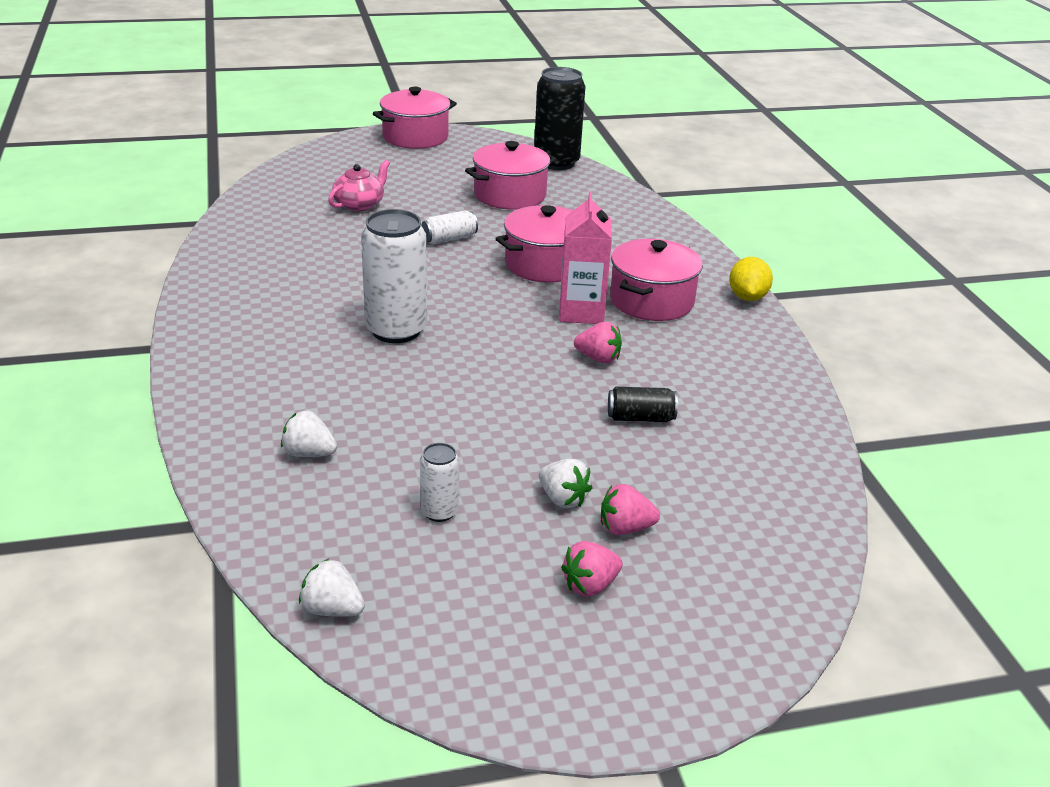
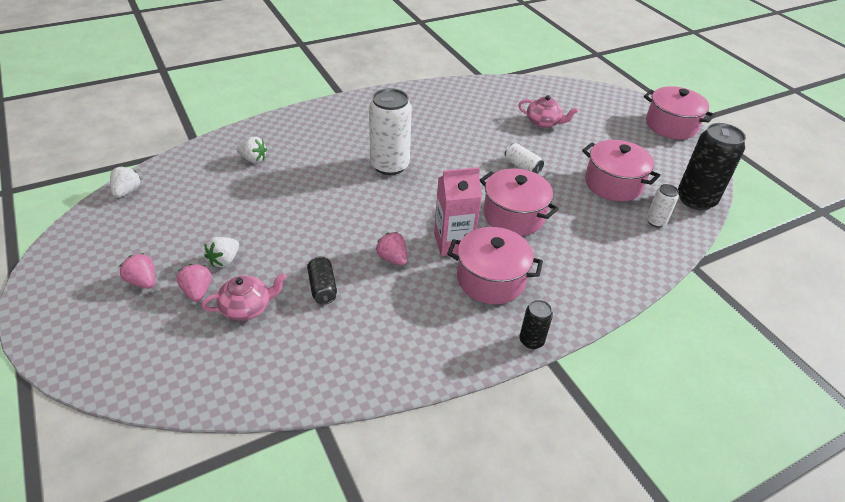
camera: 75 degrees right, 10 degrees up
white strawberry [281,410,337,457] -> white strawberry turned 105 degrees clockwise [236,137,267,163]
white can [420,443,459,522] -> white can moved to [647,184,679,227]
pink strawberry [574,322,622,363] -> pink strawberry turned 135 degrees clockwise [376,232,407,265]
yellow lemon [729,257,773,301] -> black can [519,300,553,349]
none -> pink teapot [201,273,286,321]

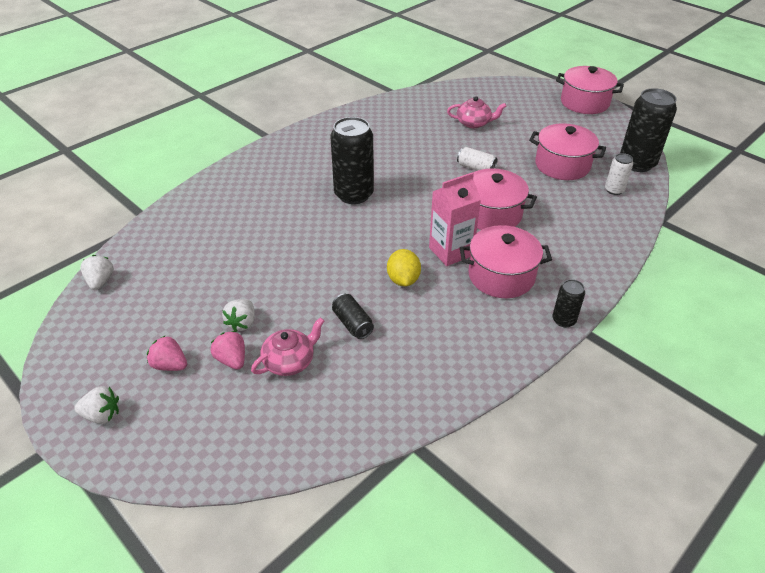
camera: 15 degrees left, 0 degrees up
white strawberry [236,137,267,163] -> white strawberry moved to [74,386,119,424]
white can [369,88,412,175] -> black can [330,117,374,204]
pink strawberry [376,232,407,265] -> yellow lemon [387,249,421,286]

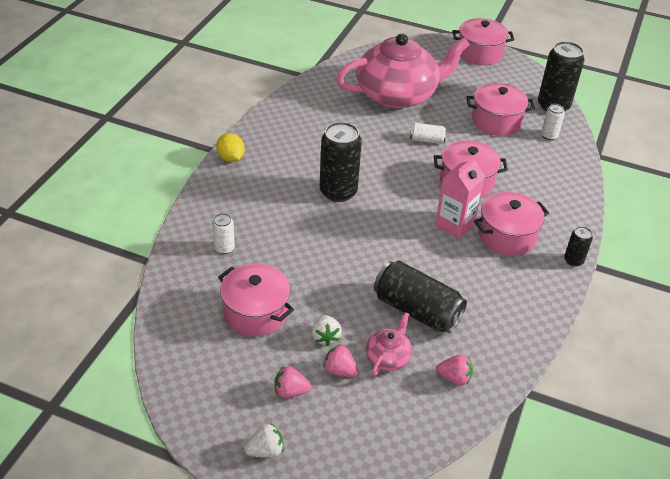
camera: 25 degrees left, 0 degrees up
white strawberry [80,255,114,290] -> none
black can [332,294,374,339] -> black can [374,261,467,333], size x2.01
yellow lemon [387,249,421,286] -> yellow lemon moved to [216,133,245,162]
pink teapot [447,96,507,128] -> pink teapot [336,33,470,108], size x2.43
none -> white can [212,213,235,254]
none -> pink pot [218,264,294,337]
none -> pink strawberry [436,354,473,386]

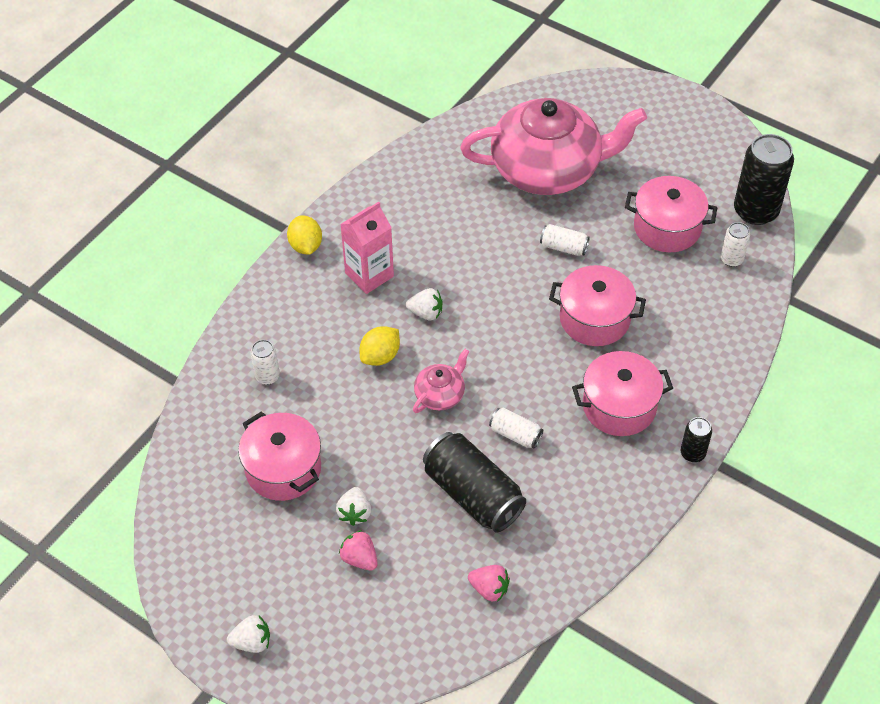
camera: 15 degrees right, 10 degrees up
pink strawberry [275,366,311,398] -> none
black can [319,122,362,202] -> white strawberry [406,288,443,320]
pink teapot [366,312,412,376] -> pink teapot moved to [413,349,469,413]
pink carton [435,155,485,239] -> pink carton moved to [340,202,394,294]
pink pot [452,18,515,65] -> none
none -> yellow lemon [359,326,400,366]
none -> white can [489,408,543,449]

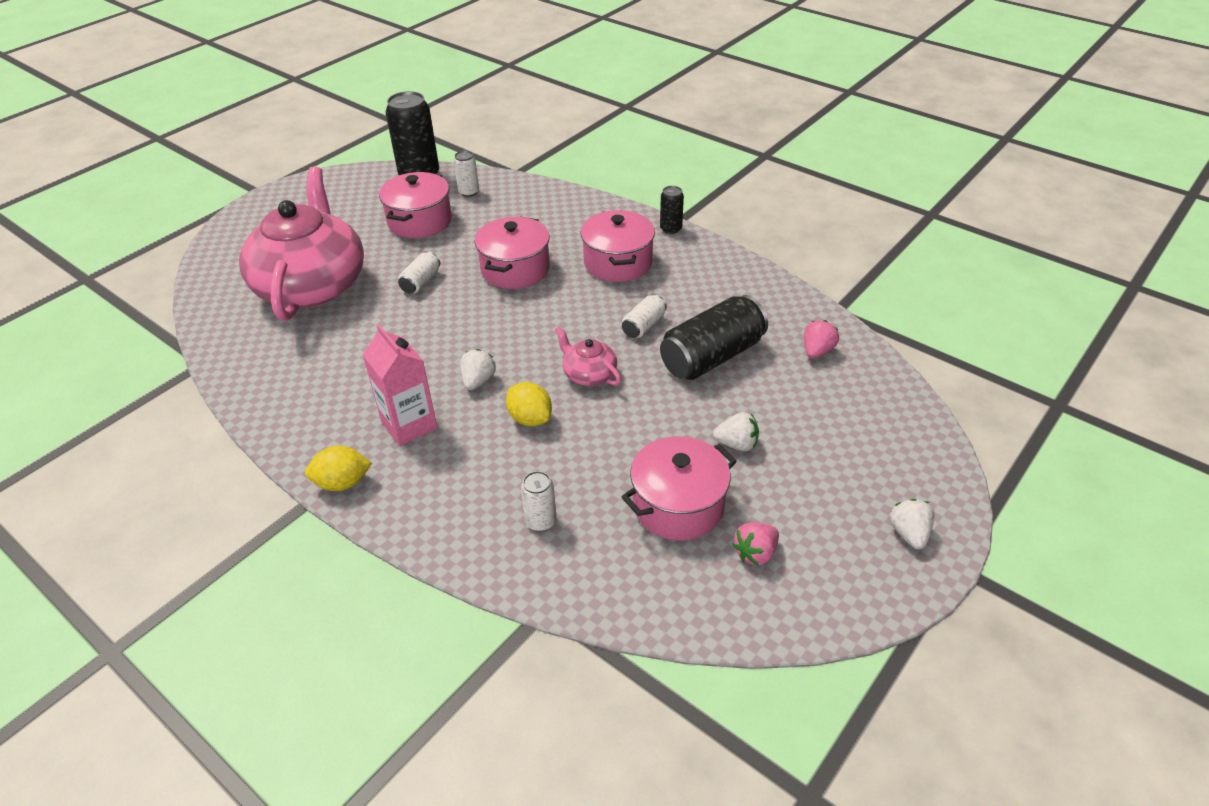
camera: 85 degrees left, 10 degrees down
pink strawberry [339,530,378,571] -> pink strawberry moved to [732,522,779,566]

